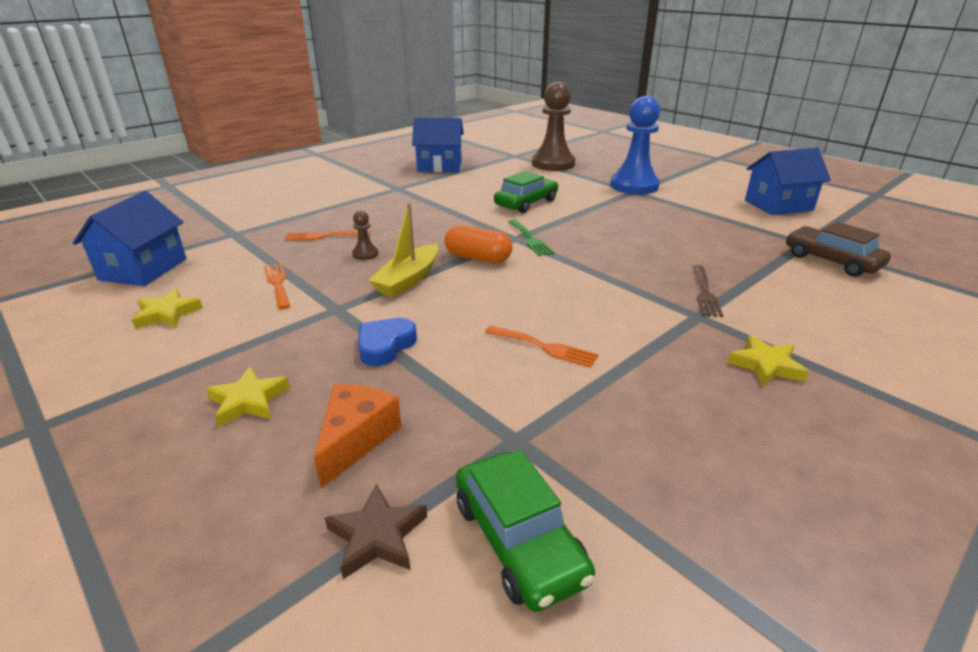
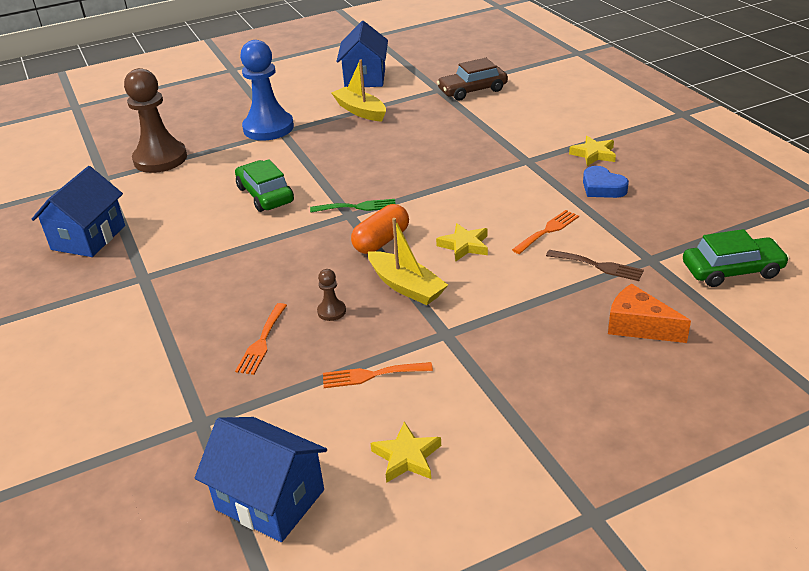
camera: 70 degrees left, 5 degrees up
yellow star [206,367,290,427] -> yellow star moved to [436,223,488,262]
brown star [325,484,427,579] -> none
blue heart [358,318,417,366] -> blue heart moved to [583,166,629,198]
brown fork [693,265,723,317] -> brown fork moved to [546,250,644,281]
none -> yellow boat [331,59,386,122]

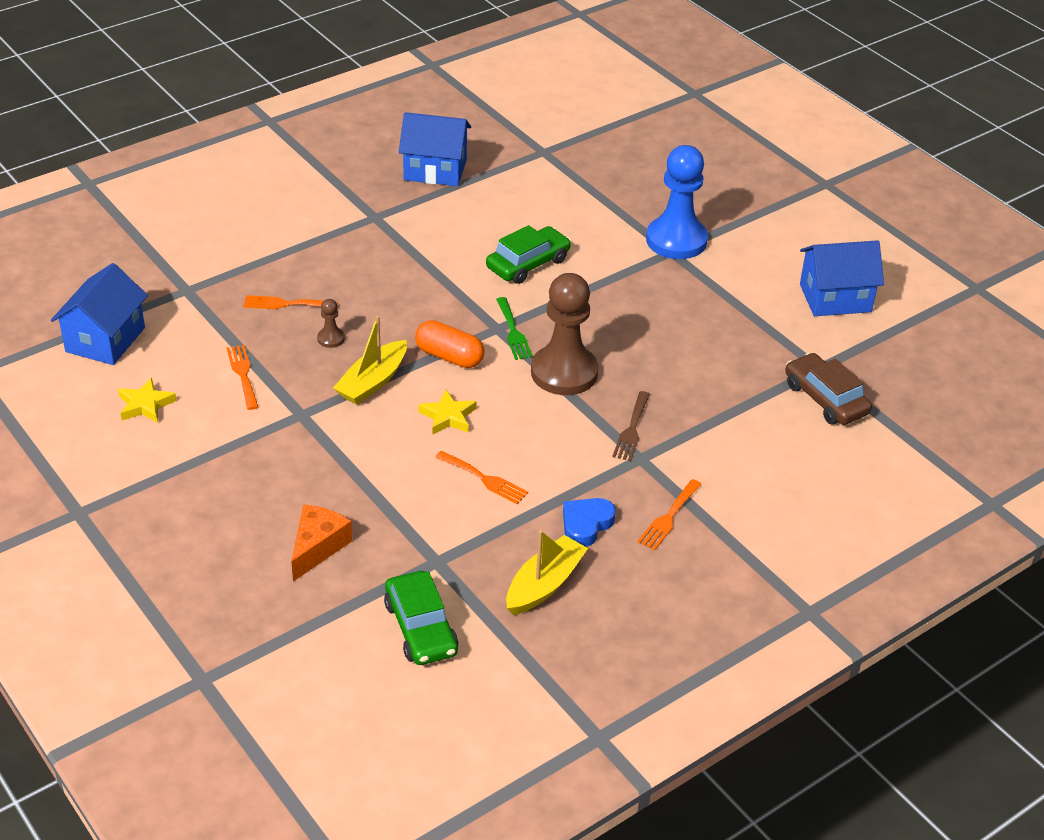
camera: 75 degrees right, 5 degrees up
brown pawn [124,68,187,173] -> brown pawn moved to [531,273,598,395]
yellow boat [331,59,386,122] -> yellow boat moved to [506,530,588,615]
brown fork [546,250,644,281] -> brown fork moved to [612,391,650,461]
yellow star [569,136,616,166] -> orange fork [637,479,702,550]

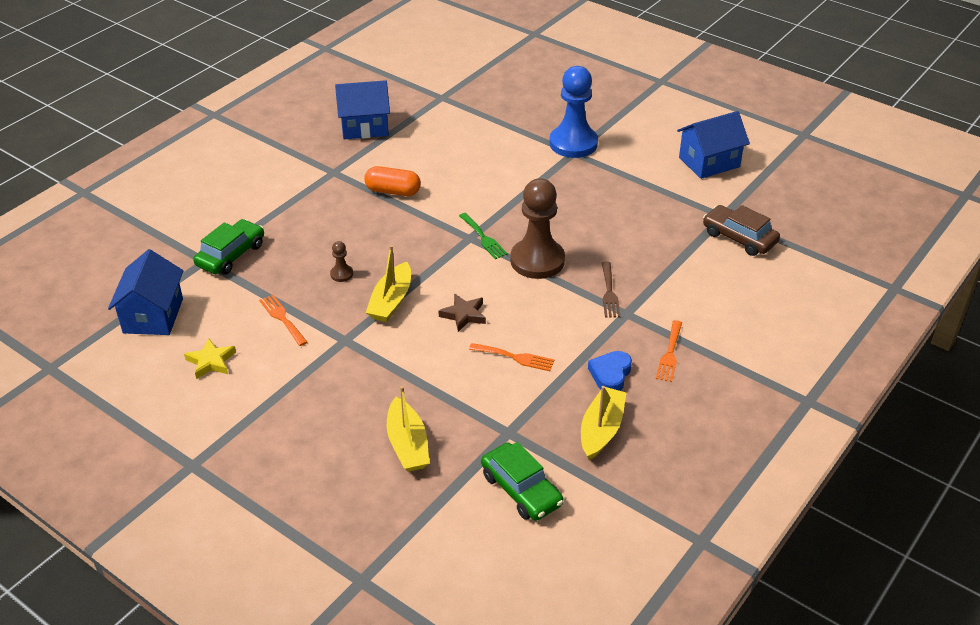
camera: 15 degrees left, 0 degrees up
orange fork [243,295,338,309] -> none
orange cheese [291,504,352,582] -> yellow boat [387,386,430,472]
orange capsule [415,320,485,368] -> orange capsule moved to [364,166,421,196]
yellow star [419,389,477,434] -> brown star [439,294,486,332]
green car [486,225,571,284] -> green car moved to [193,219,264,275]

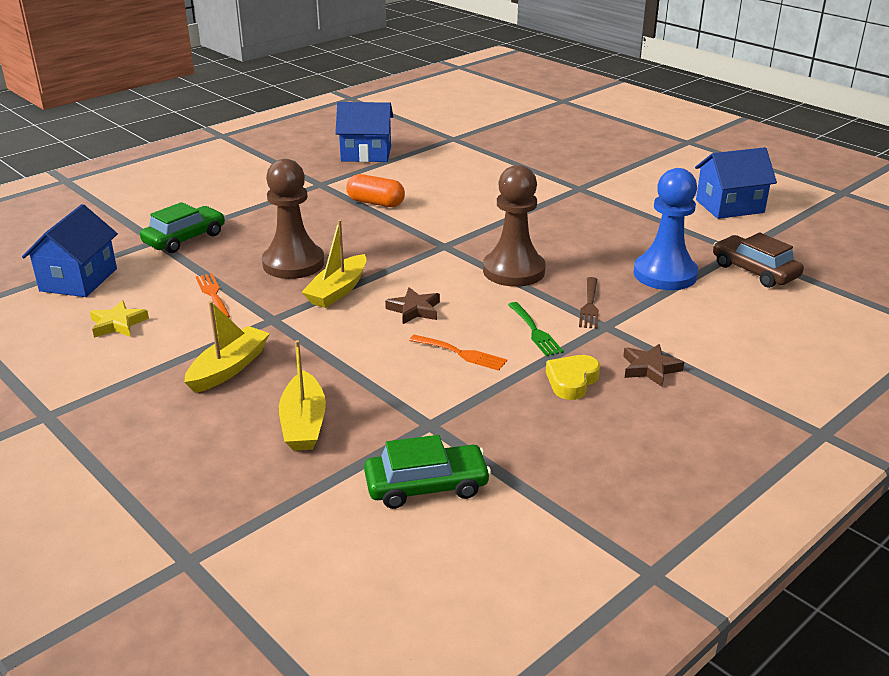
camera: 10 degrees right, 10 degrees down
brown pawn [330,241,353,282] -> brown pawn [262,159,324,279], size x2.42
green fork [459,213,508,259] -> green fork moved to [508,302,564,357]
green car [481,442,564,521] -> green car turned 75 degrees counterclockwise [364,435,491,509]
blue pawn [550,66,598,158] -> blue pawn moved to [633,168,698,290]
yellow boat [581,386,626,460] -> yellow boat moved to [185,301,270,393]
blue heart [588,351,632,391] -> yellow heart [546,355,600,400]
orange fork [656,320,682,382] -> brown star [623,344,684,387]

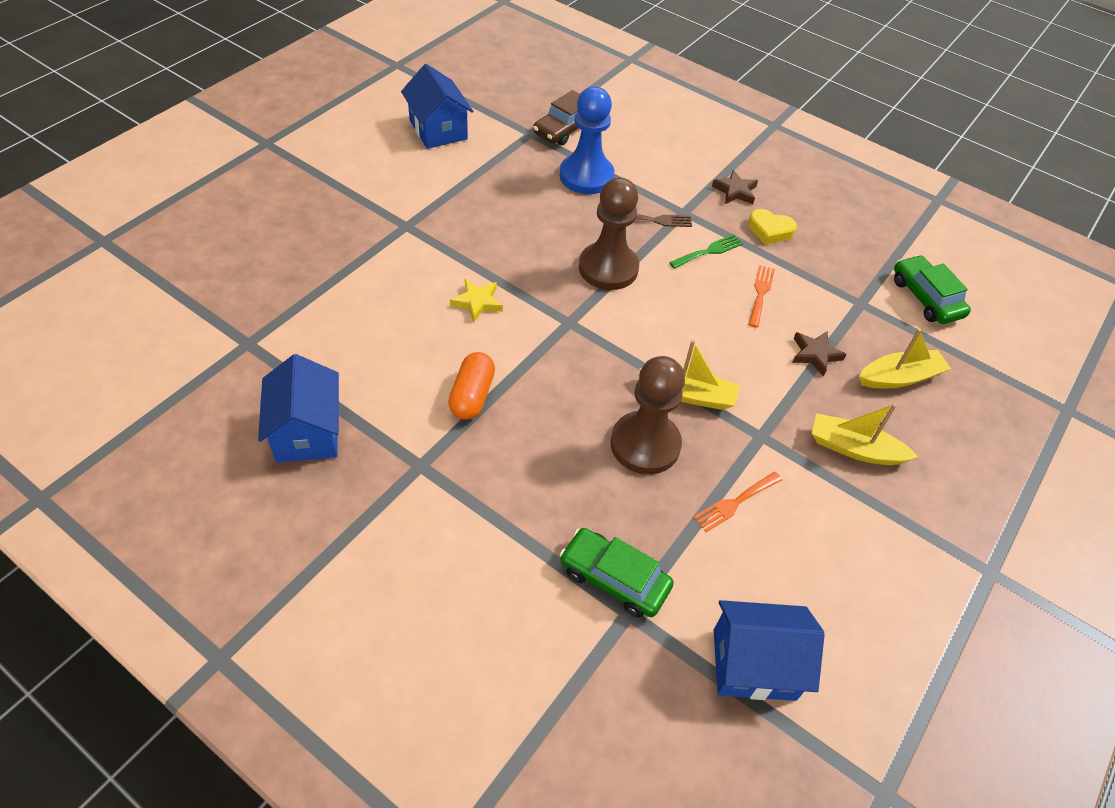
camera: 105 degrees left, 20 degrees up
yellow star [90,300,149,338] -> yellow star moved to [450,279,503,323]
brown star [385,287,440,324] -> brown star moved to [792,331,847,377]

